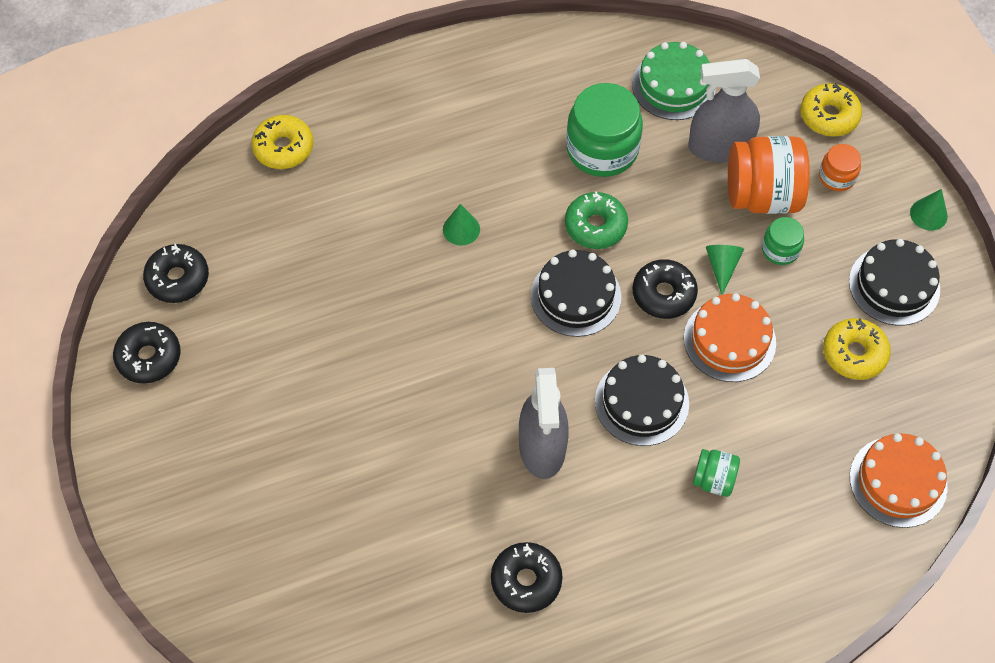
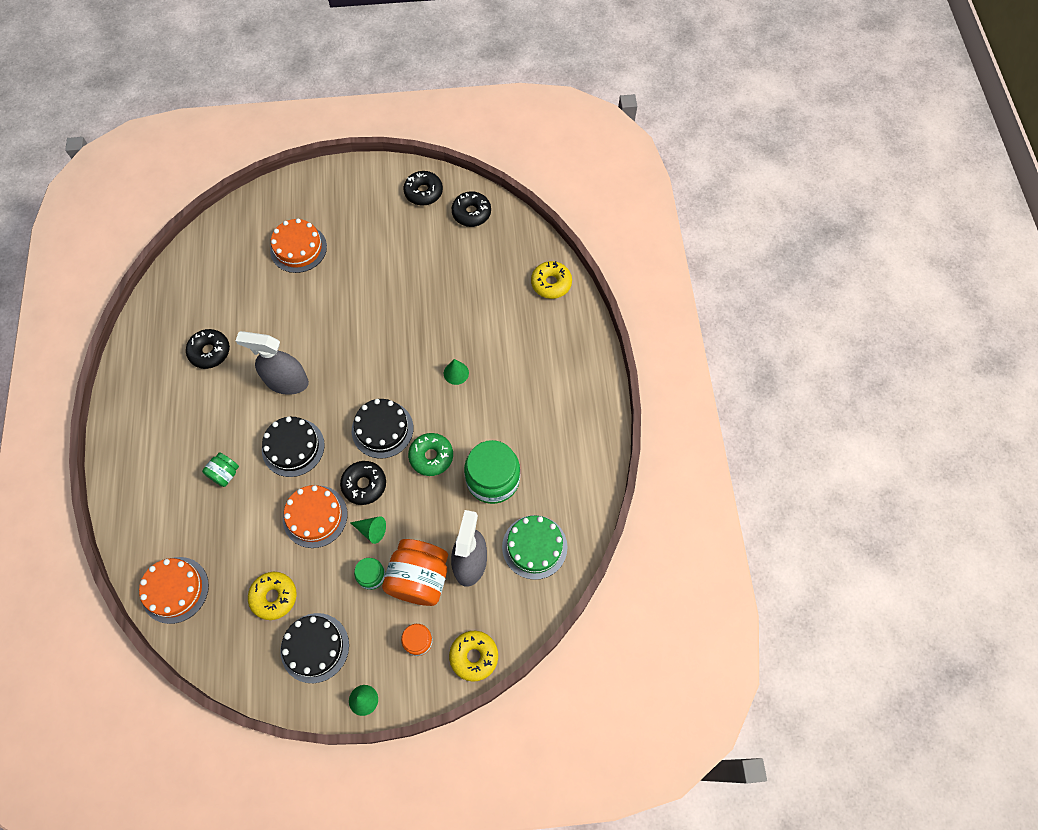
camera: 105 degrees right, 5 degrees up
none -> orange cake [270,218,327,273]

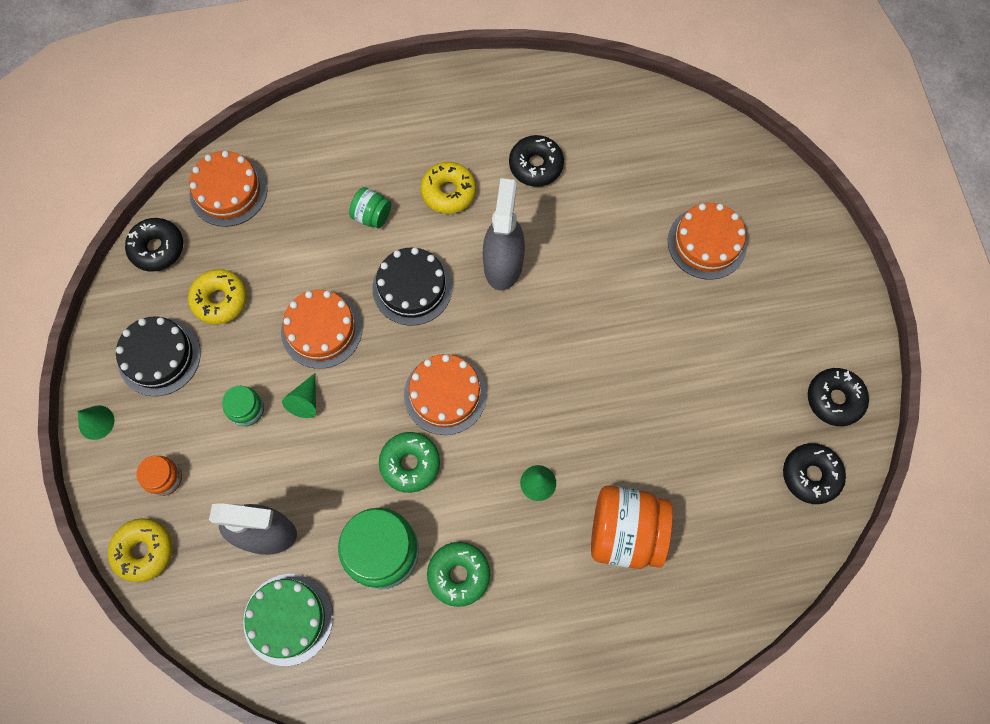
camera: 85 degrees right, 5 degrees up
black donut [340,461,386,505] -> black donut moved to [125,218,183,272]
black cake [352,399,413,459] -> orange cake [404,354,487,435]
orange jar [382,539,448,606] -> orange jar moved to [591,486,673,569]
yellow donut [531,261,572,299] -> yellow donut moved to [420,162,476,214]
none -> green donut [427,542,490,607]

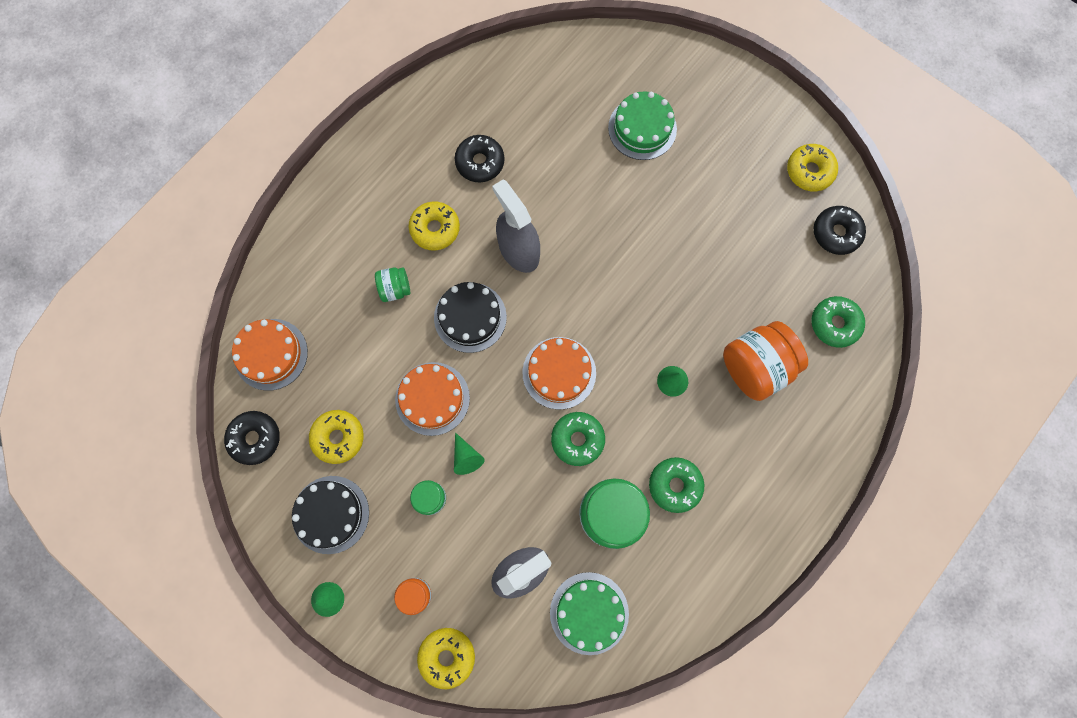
camera: 40 degrees left, 5 degrees up
orange cake [668,203,747,280] -> green cake [608,91,677,160]
black donut [808,368,869,426] -> yellow donut [787,144,838,191]
none -> green donut [812,296,865,348]

